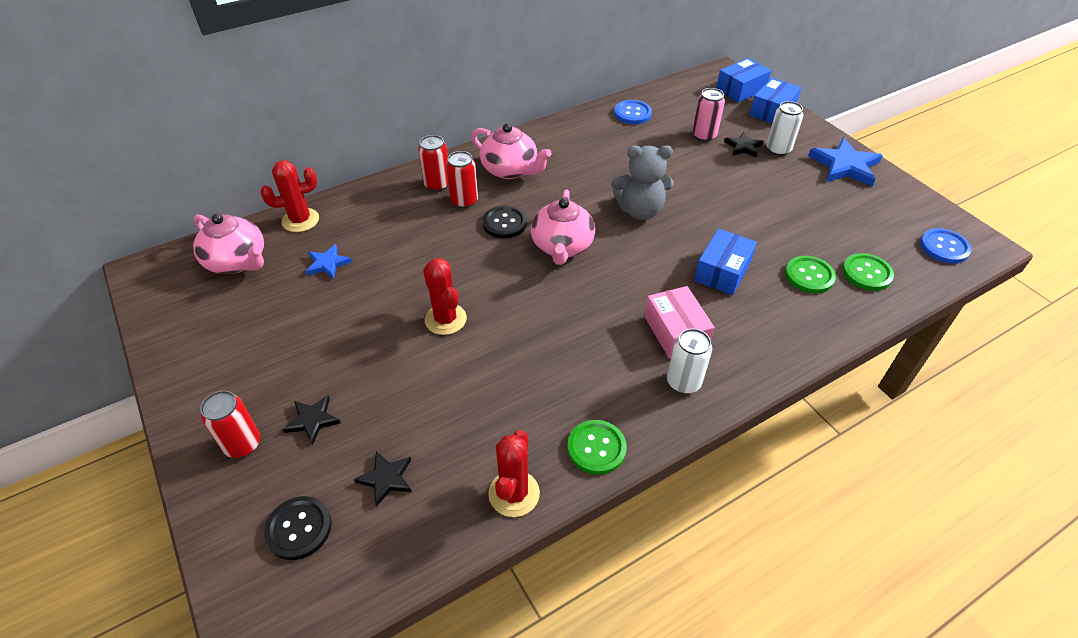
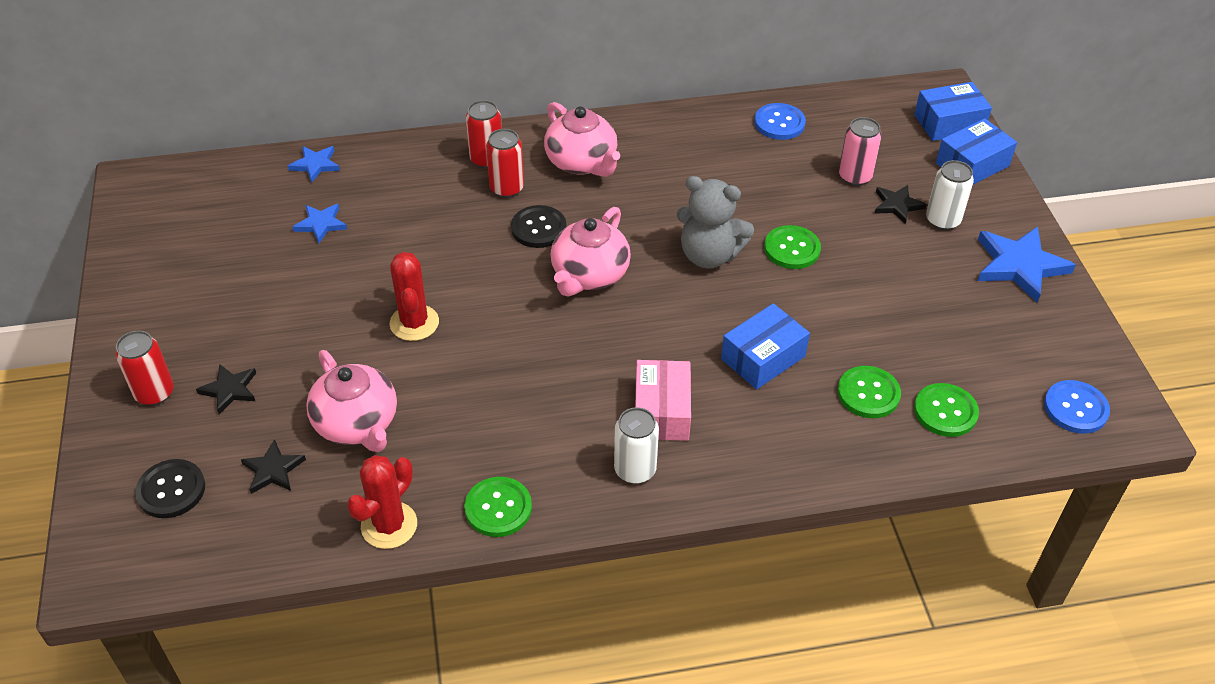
camera: 20 degrees right, 0 degrees up
pink teapot [193,213,264,274] -> pink teapot moved to [306,350,397,452]
red cactus [260,160,319,232] -> blue star [288,146,340,183]
none -> green button [764,225,821,269]

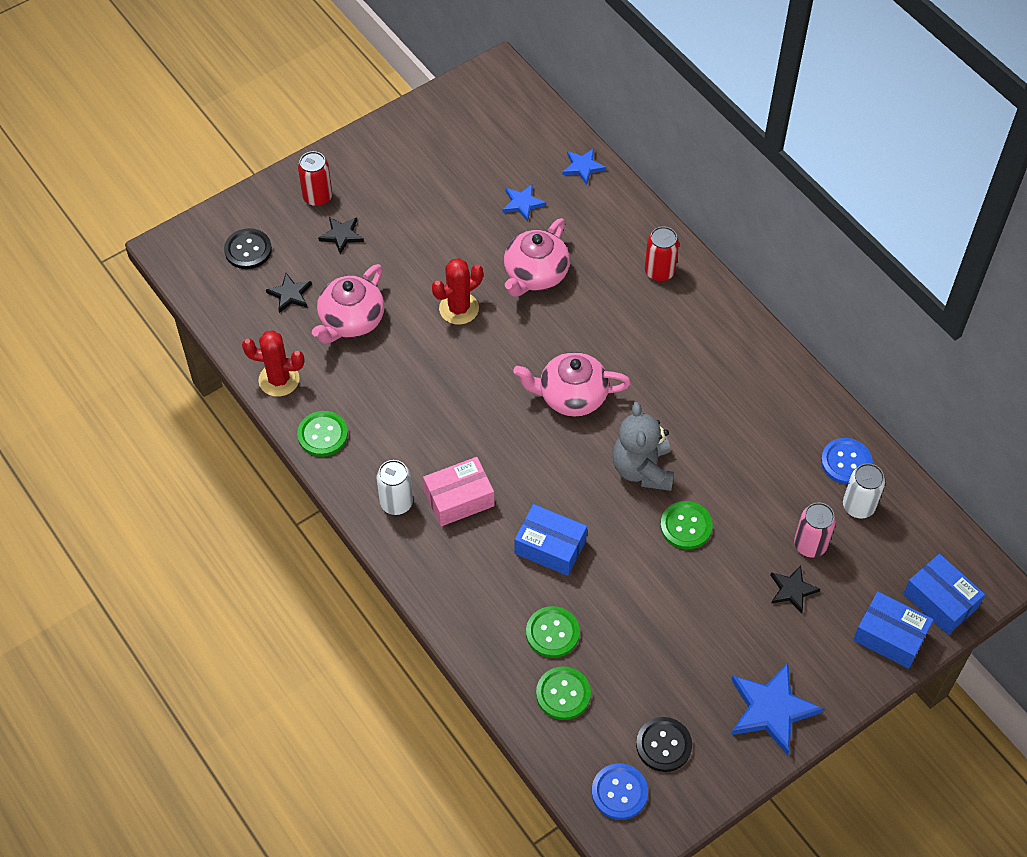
camera: 65 degrees right, 10 degrees up
red can [486,129,524,198] -> none
black button [511,205,566,248] -> black button moved to [636,717,692,772]
pink teapot [544,102,620,177] -> pink teapot moved to [504,218,570,297]
white can [926,160,974,230] -> white can moved to [843,463,885,519]

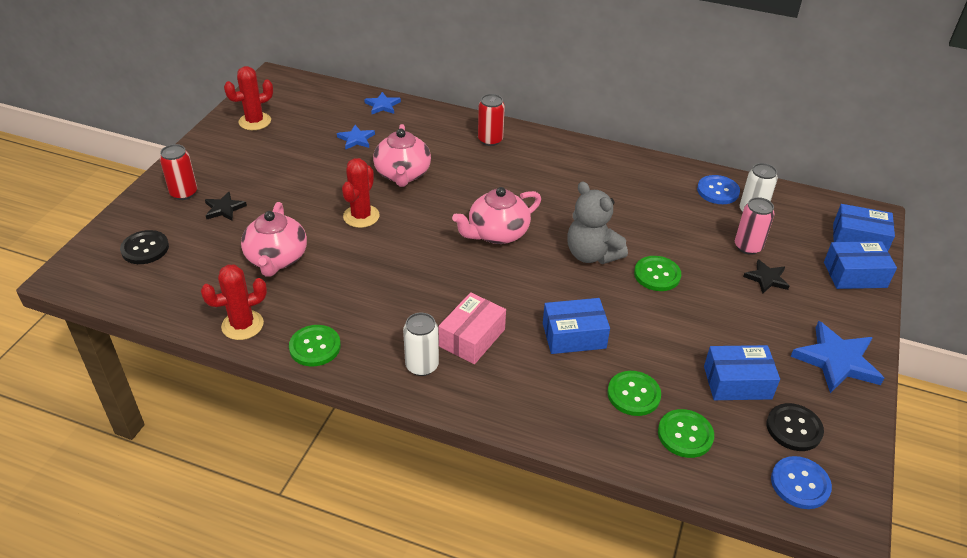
camera: 35 degrees left, 15 degrees down
black star [266,273,312,313] -> none
none -> red cactus [224,66,273,130]
none -> blue box [704,345,780,400]

